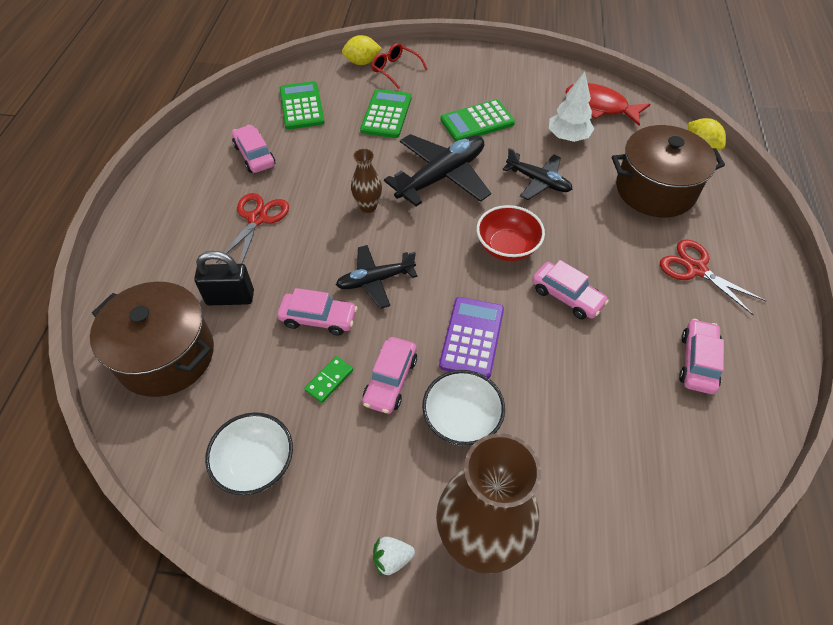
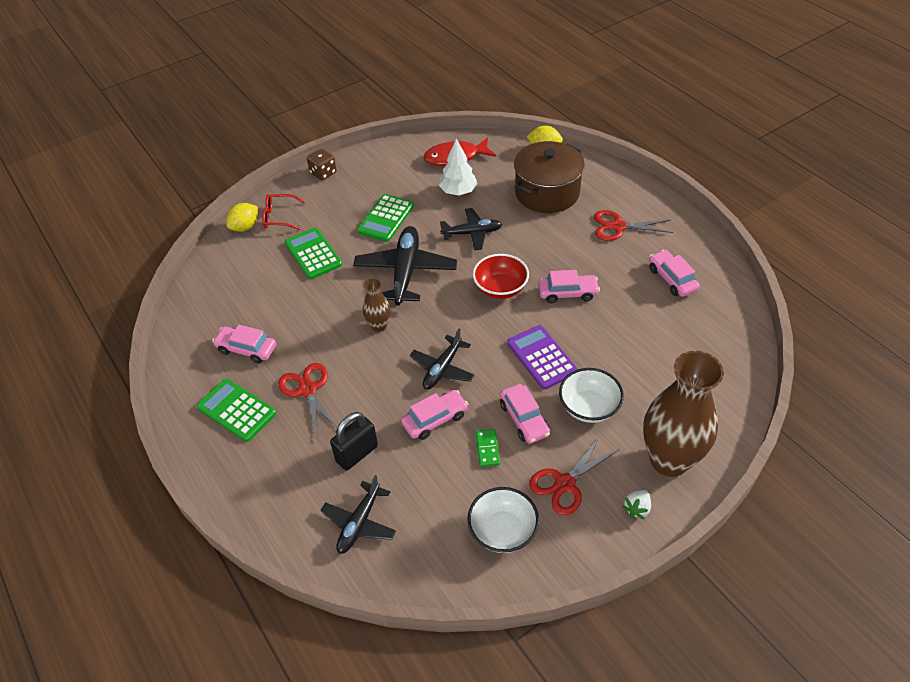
camera: 40 degrees left, 5 degrees down
brown pot [90,282,214,397] -> black plane [320,475,396,554]
green calculator [280,81,325,129] -> green calculator moved to [197,379,276,442]
none -> brown dice [307,148,337,180]
none -> red scissors [529,435,618,515]

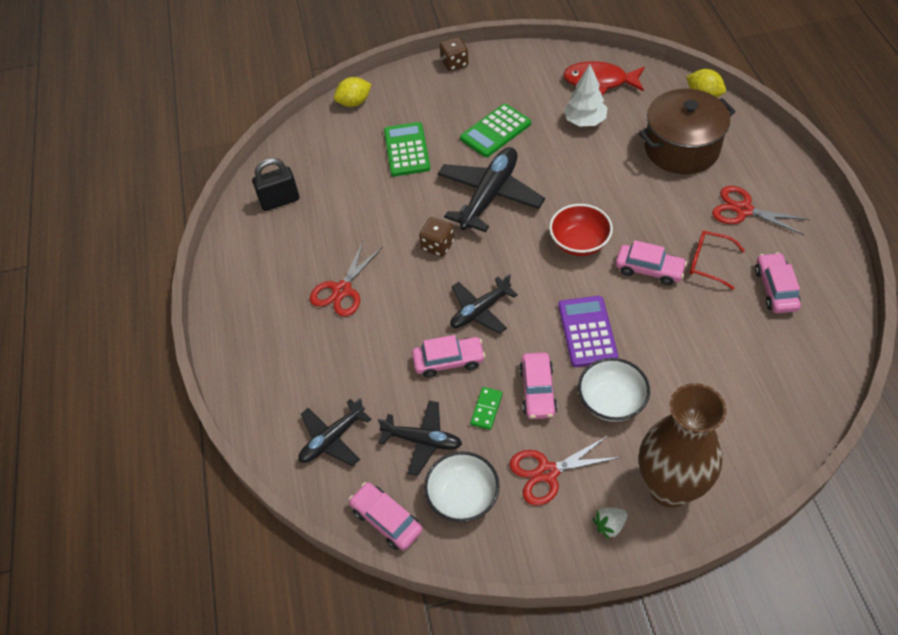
camera: 25 degrees right, 5 degrees up
green calculator [197,379,276,442] -> none
pink car [212,325,276,364] -> pink car moved to [349,482,423,551]
red glasses [262,194,305,230] -> red glasses moved to [690,231,745,290]
red scissors [278,363,338,439] -> red scissors turned 150 degrees counterclockwise [310,241,382,317]
black padlock [330,412,378,471] -> black padlock moved to [252,158,299,211]
brown vase [363,278,391,332] -> brown dice [419,217,454,257]
black plane [440,208,502,250] -> black plane moved to [378,401,462,476]

